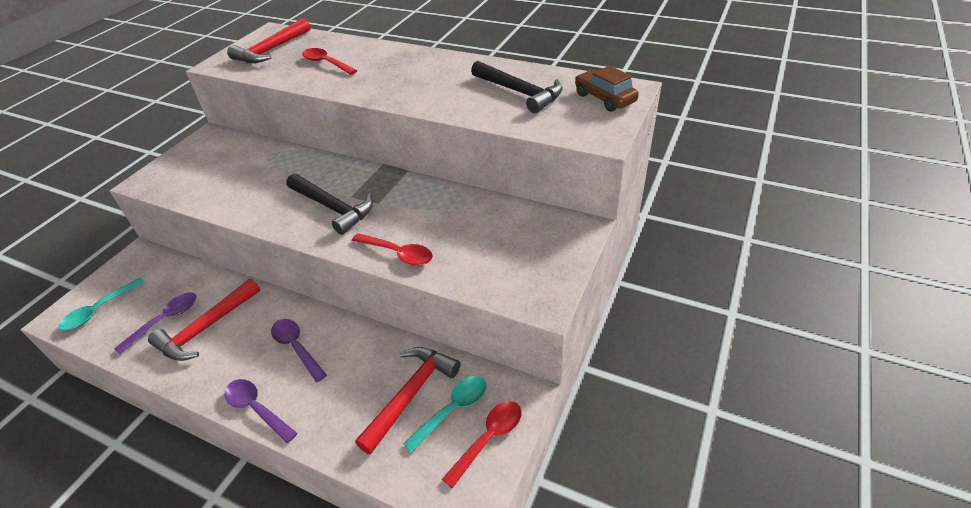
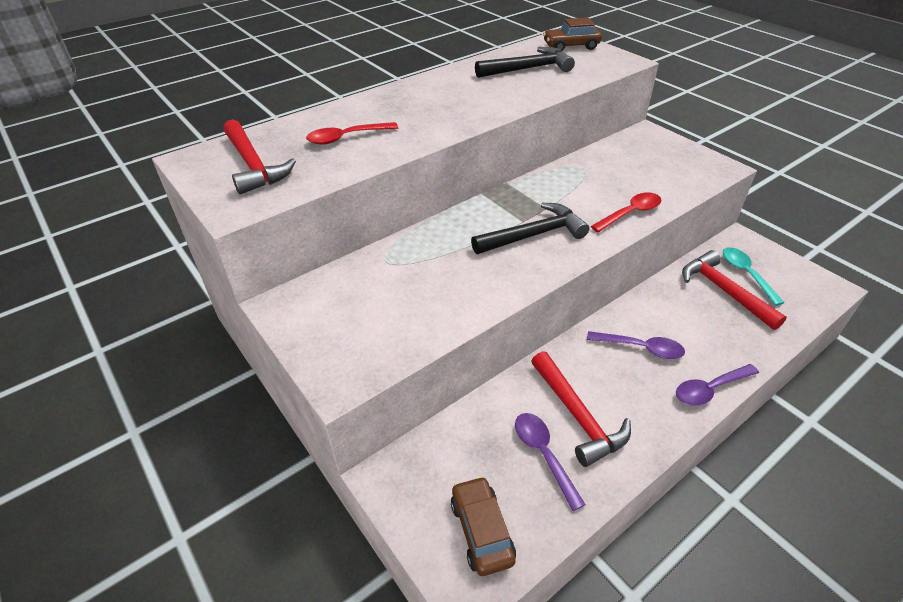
camera: 65 degrees left, 0 degrees up
turquoise spoon [58,278,145,331] -> brown car [451,476,516,576]
purple spoon [271,319,327,382] -> purple spoon turned 150 degrees counterclockwise [587,331,685,359]
red spoon [442,401,522,488] -> none

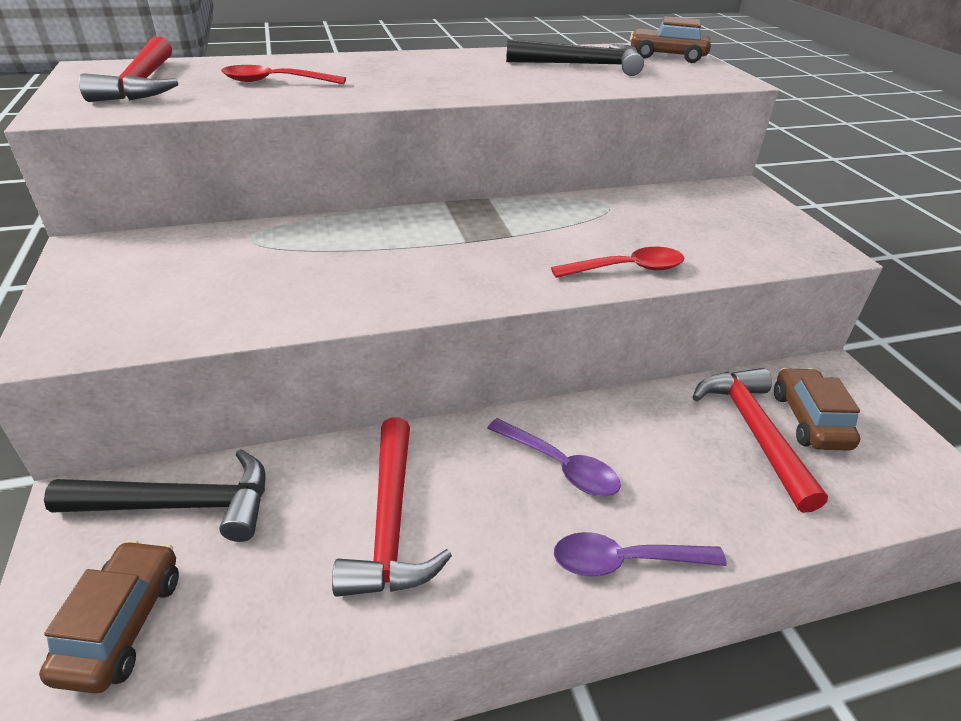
camera: 20 degrees right, 5 degrees down
black hammer [471,203,589,254] -> black hammer moved to [44,449,266,542]
purple spoon [515,413,586,511] -> none
turquoise spoon [723,247,784,306] -> brown car [774,368,860,451]

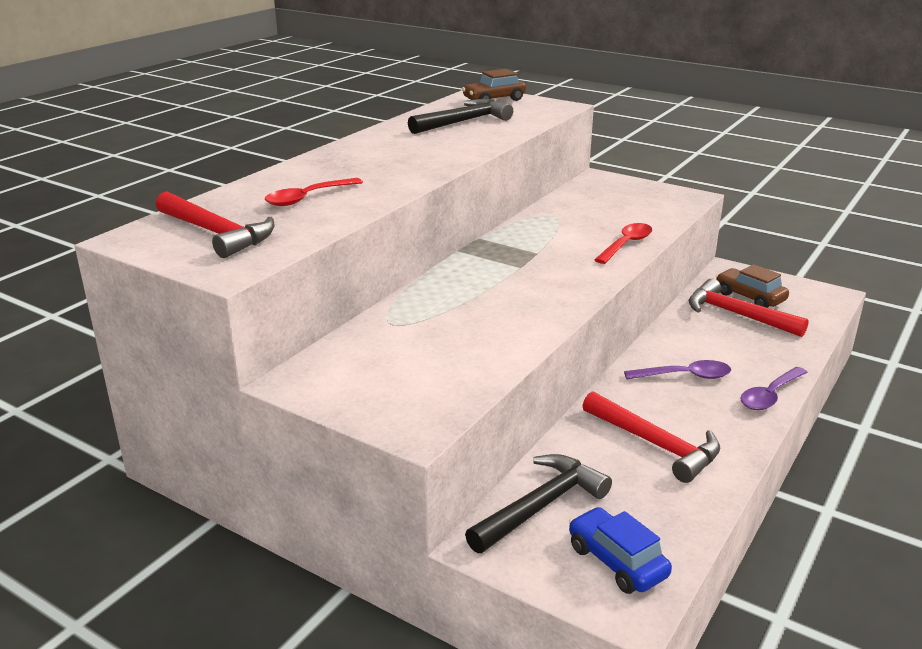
camera: 40 degrees left, 10 degrees down
brown car [39,540,179,694] -> blue car [569,507,672,594]

